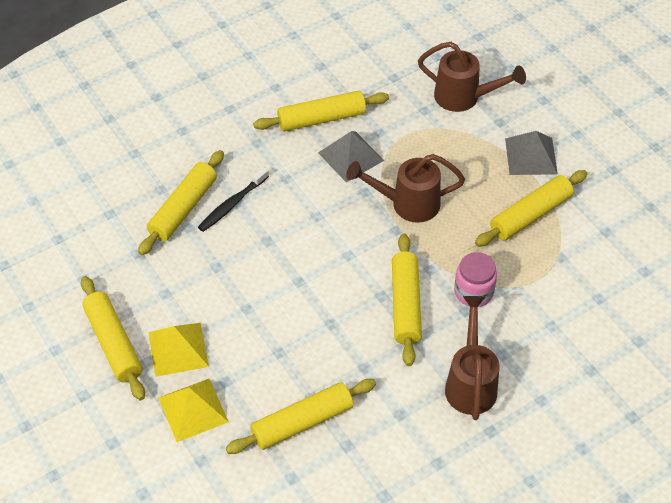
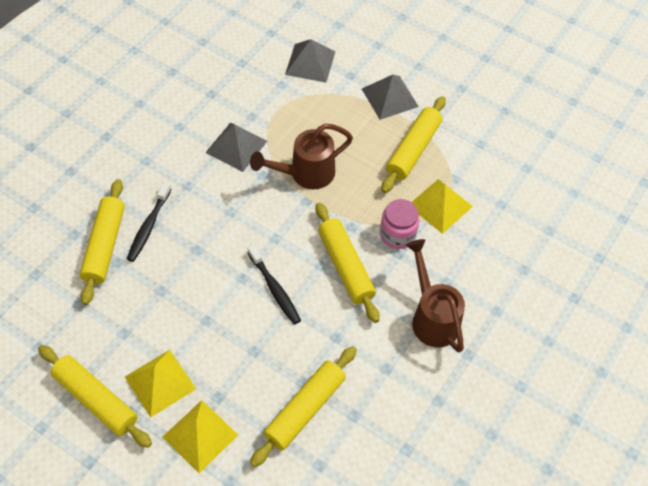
camera: 25 degrees left, 5 degrees up
yellow rolling pin [253,91,389,131] -> none
brown watering can [418,42,526,112] -> grey pyramid [285,39,335,83]
none -> black toothbrush [248,245,301,325]
none -> yellow pyramid [412,179,473,234]

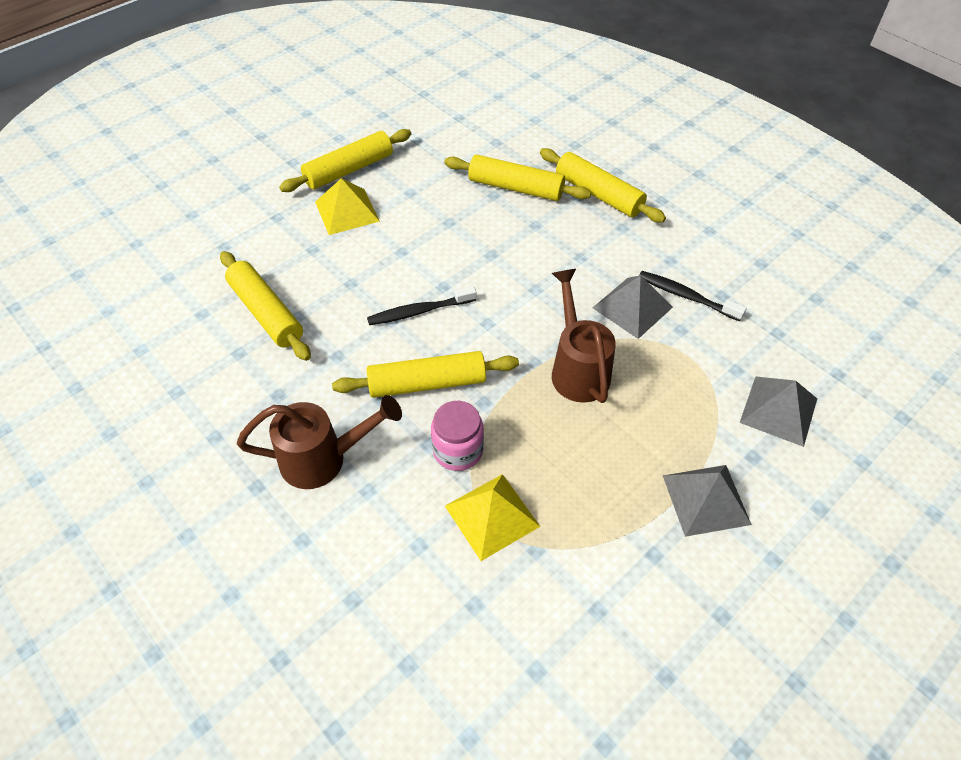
camera: 105 degrees right, 5 degrees down
black toothbrush [127,182,171,262] -> black toothbrush moved to [639,271,747,321]
yellow pyramid [163,400,238,473] -> none
yellow rolling pin [381,96,446,193] -> yellow rolling pin moved to [540,148,666,223]

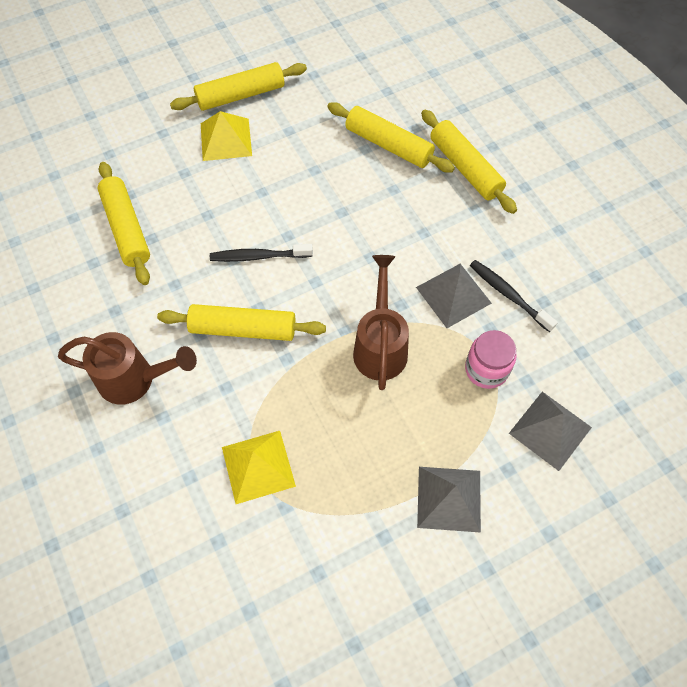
camera: 15 degrees right, 10 degrees up
pink jar [431,401,484,471] -> pink jar moved to [465,330,517,389]

